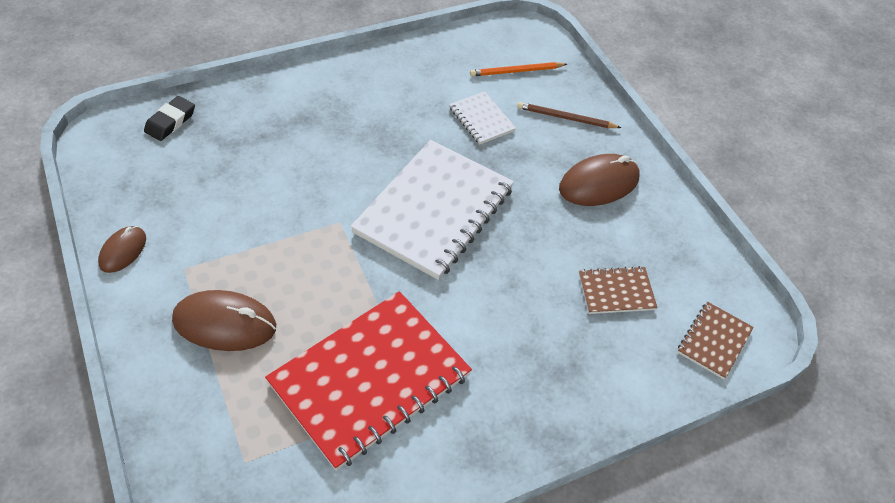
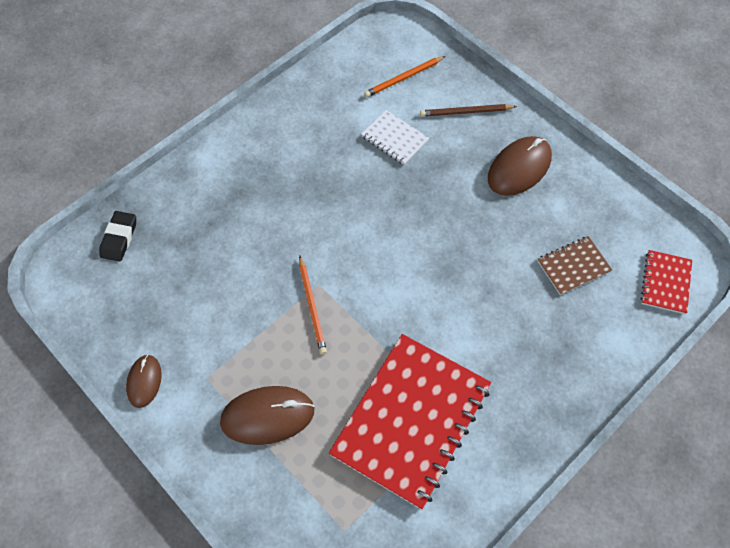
camera: 15 degrees left, 10 degrees up
white notebook [351,140,514,280] -> none
brown notebook [677,302,754,379] -> red notebook [641,250,692,314]
none -> orange pencil [299,256,327,355]

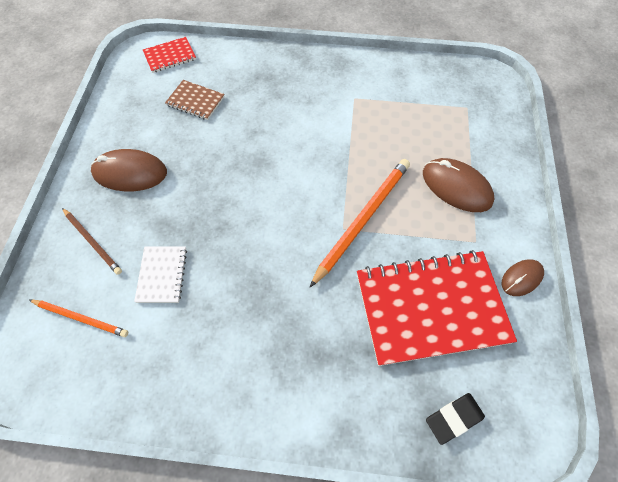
camera: 130 degrees left, 0 degrees up
orange pencil [299,256,327,355] -> orange pencil [310,159,410,287], size x1.74
red notebook [329,334,491,509] -> red notebook moved to [357,250,517,366]

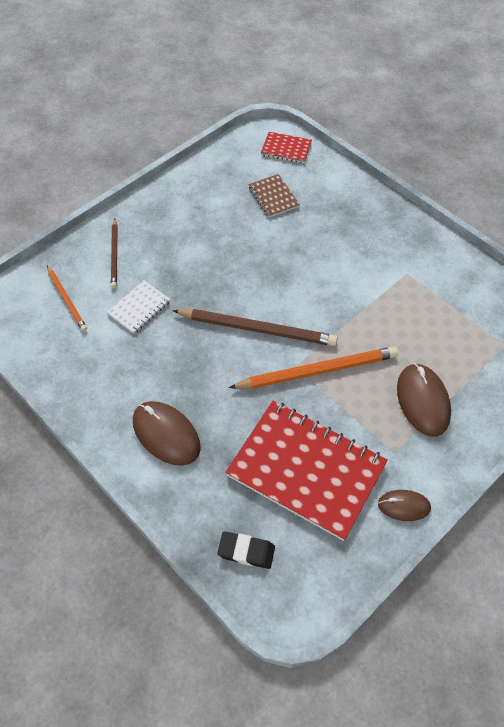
camera: 40 degrees right, 5 degrees down
brown mouse [91,149,167,191] -> brown mouse moved to [133,401,201,466]
none -> brown pencil [172,309,338,346]

